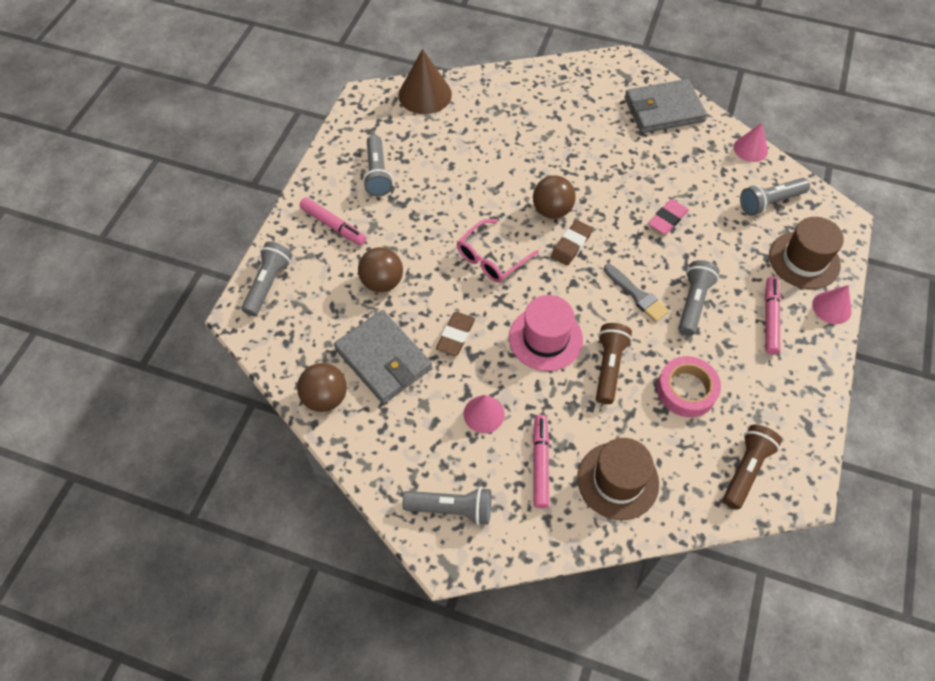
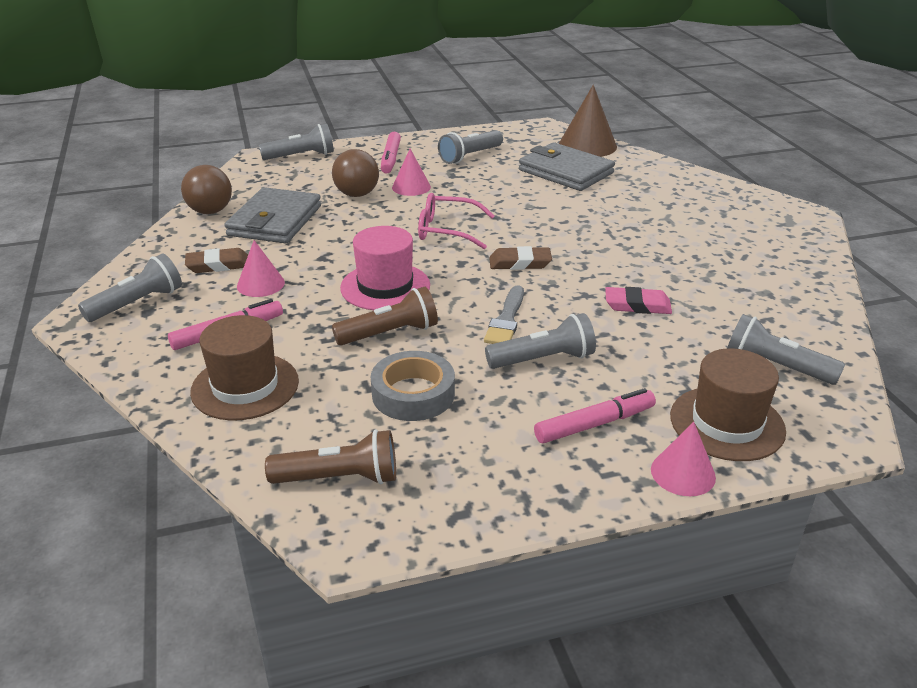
camera: 55 degrees right, 25 degrees down
grey flashlight [403,487,491,525] -> grey flashlight turned 105 degrees counterclockwise [78,253,182,322]
brown eraser [436,312,475,356] -> brown eraser moved to [185,248,248,273]
brown ball [533,175,576,219] -> none
grey wallet [624,79,707,133] -> grey wallet moved to [519,142,615,191]
pink tape [657,356,721,417] -> grey tape [371,351,455,421]
pink cone [734,123,768,162] -> pink cone moved to [392,149,431,196]

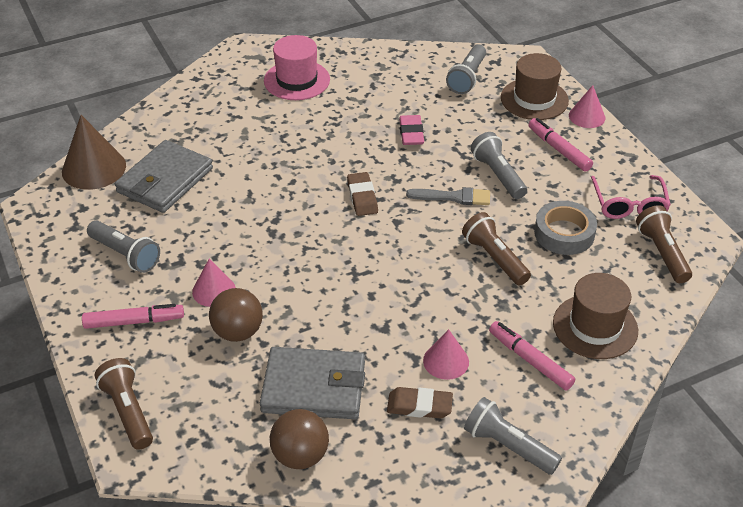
camera: 100 degrees left, 10 degrees up
brown eraser [185,248,248,273] -> brown eraser turned 60 degrees counterclockwise [387,387,453,419]
grey flashlight [259,124,334,160] -> brown flashlight [94,358,153,450]
pink hat [340,226,430,310] -> pink hat moved to [264,35,330,100]
pink glasses [418,193,495,249] -> pink glasses moved to [591,175,671,219]

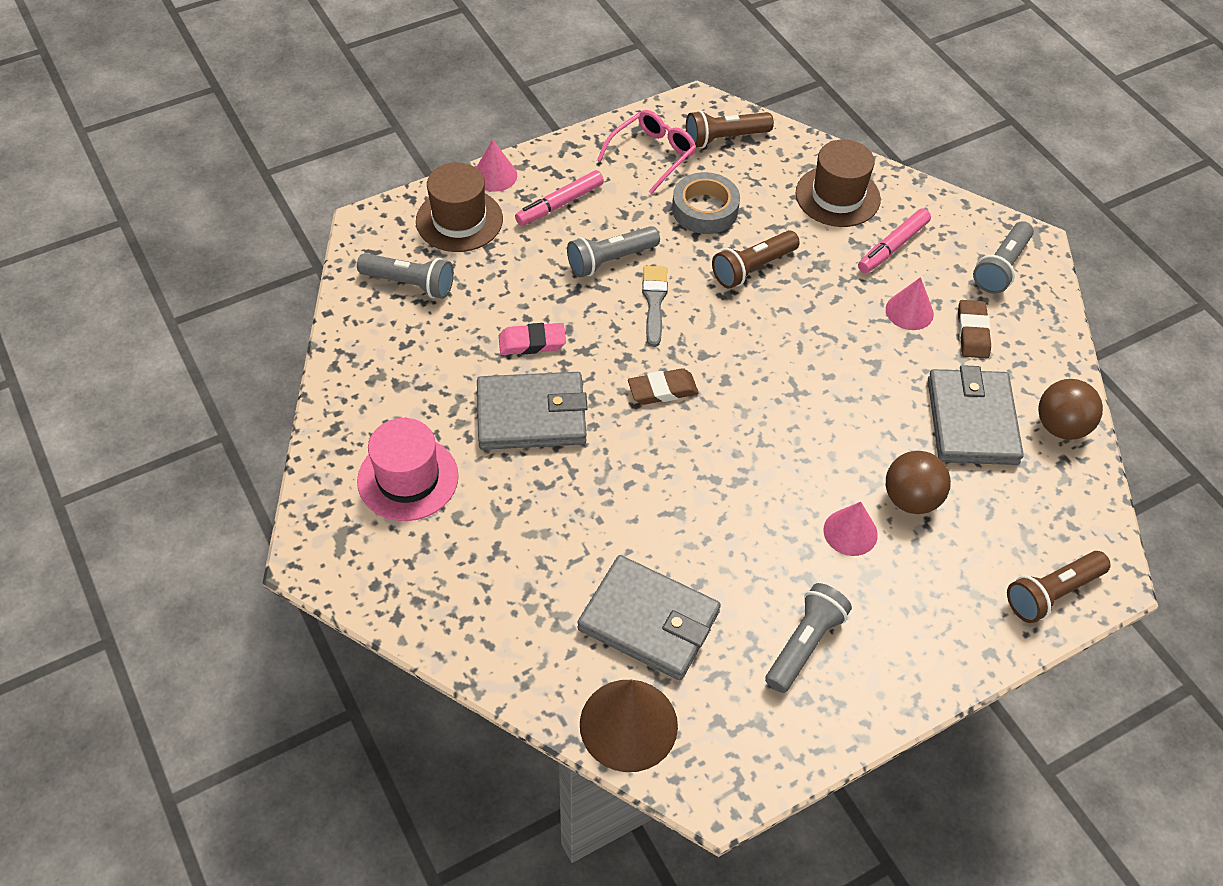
camera: 95 degrees left, 10 degrees up
pink marker [82,304,184,329] -> none
pink glasses [591,175,671,219] -> pink glasses turned 45 degrees counterclockwise [597,110,696,194]
none -> grey wallet [477,372,588,450]

